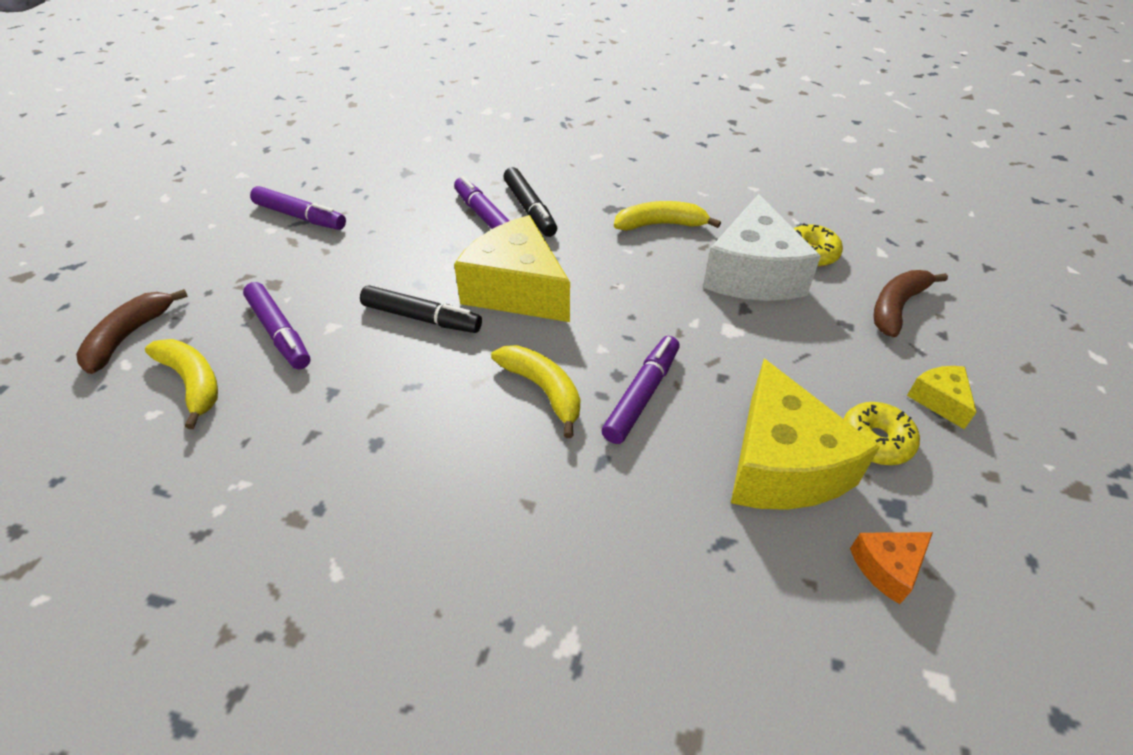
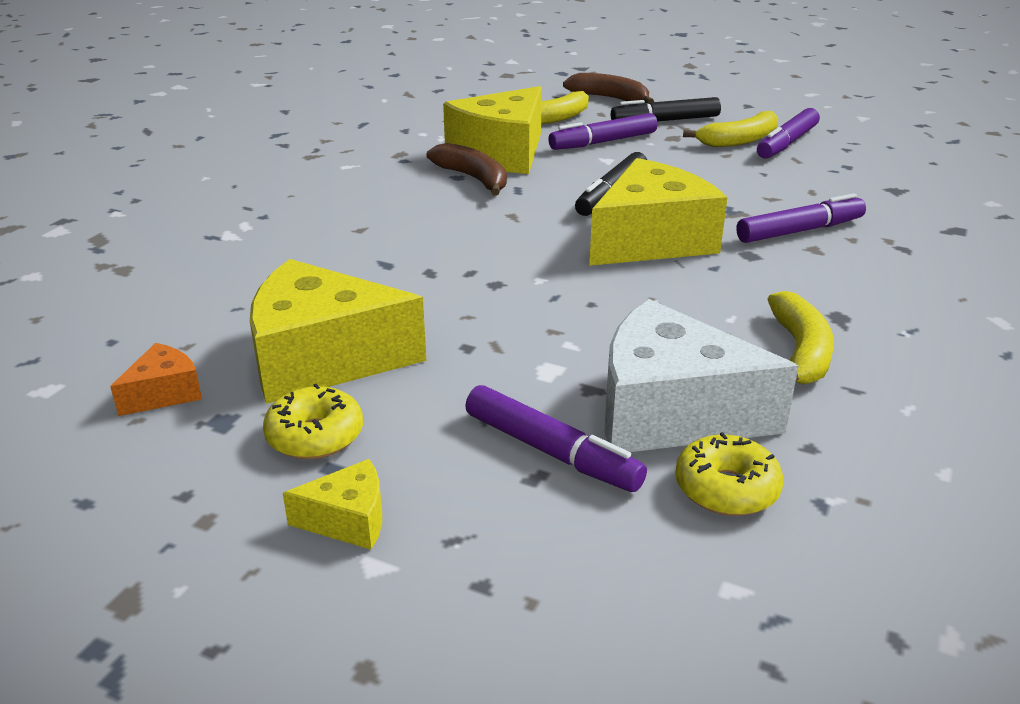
camera: 100 degrees right, 15 degrees down
yellow banana [491,345,580,438] -> yellow banana moved to [683,111,778,147]
black marker [504,167,557,237] -> black marker moved to [611,97,721,122]
purple marker [602,336,680,444] -> purple marker moved to [465,385,647,492]
orange cheese [850,532,933,604] -> orange cheese turned 60 degrees clockwise [110,343,202,416]
brown banana [874,270,948,337] -> brown banana moved to [427,143,507,196]
none -> yellow cheese [443,86,542,174]

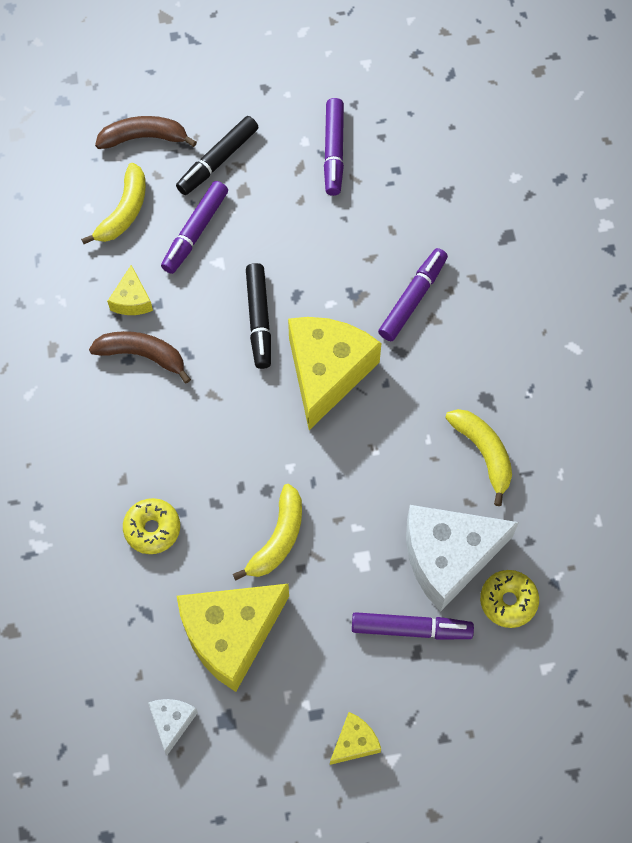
camera: 35 degrees left, 35 degrees up
orange cheese [110,343,202,416] -> white cheese [148,699,198,755]
yellow donut [263,384,363,459] -> yellow donut moved to [123,498,180,554]
yellow cheese [443,86,542,174] -> yellow cheese [107,265,153,315], size x0.46
yellow banana [683,111,778,147] -> yellow banana moved to [233,484,302,581]

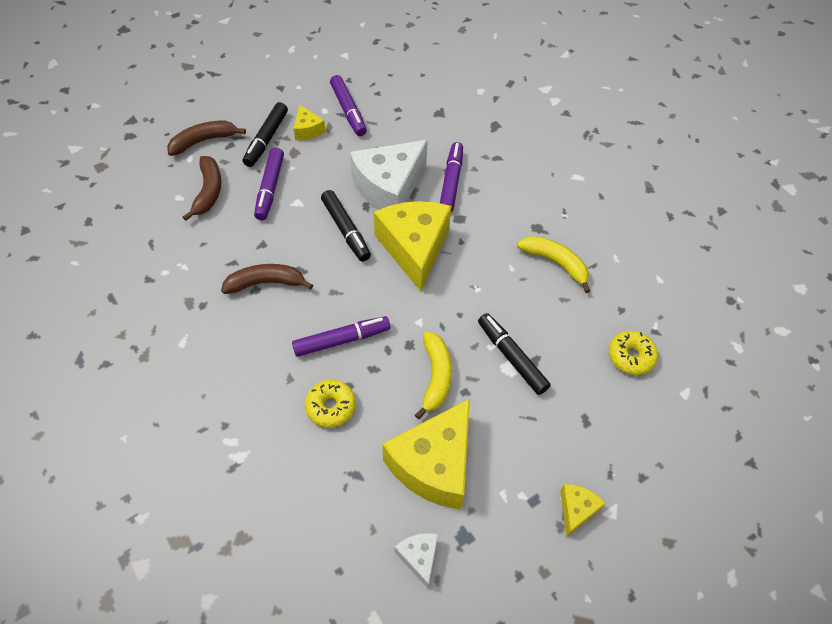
camera: 25 degrees left, 10 degrees down
yellow banana [81,163,146,244] -> brown banana [183,156,222,221]
yellow cheese [107,265,153,315] -> yellow cheese moved to [294,104,326,140]
purple marker [352,612,474,640] -> purple marker moved to [292,316,390,357]
white cheese [406,505,519,612] -> white cheese moved to [350,140,428,210]
none -> black marker [478,313,551,395]

